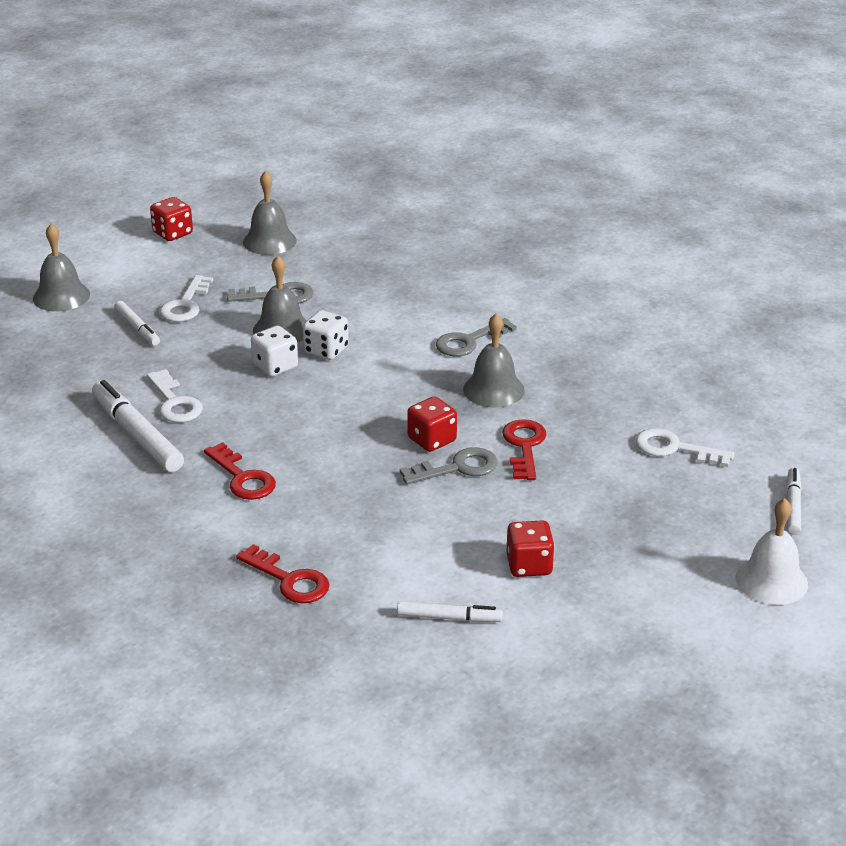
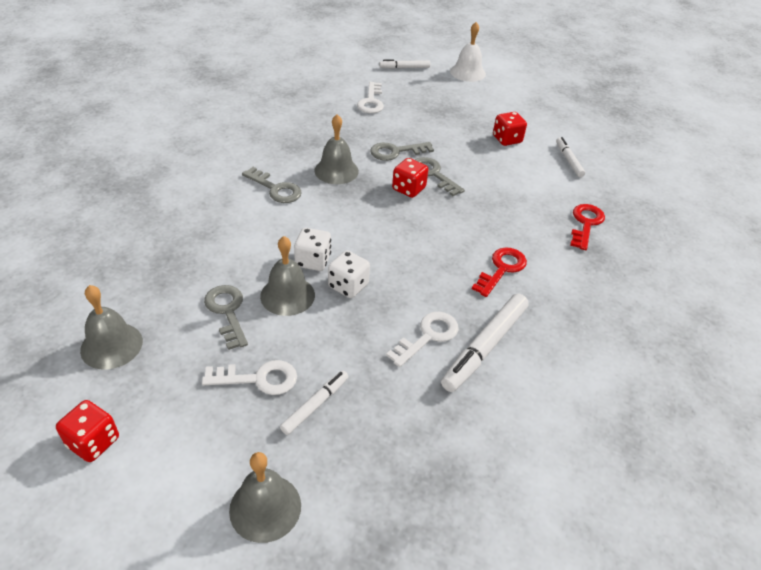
camera: 110 degrees left, 10 degrees up
red key [502,419,546,480] -> grey key [370,142,434,161]

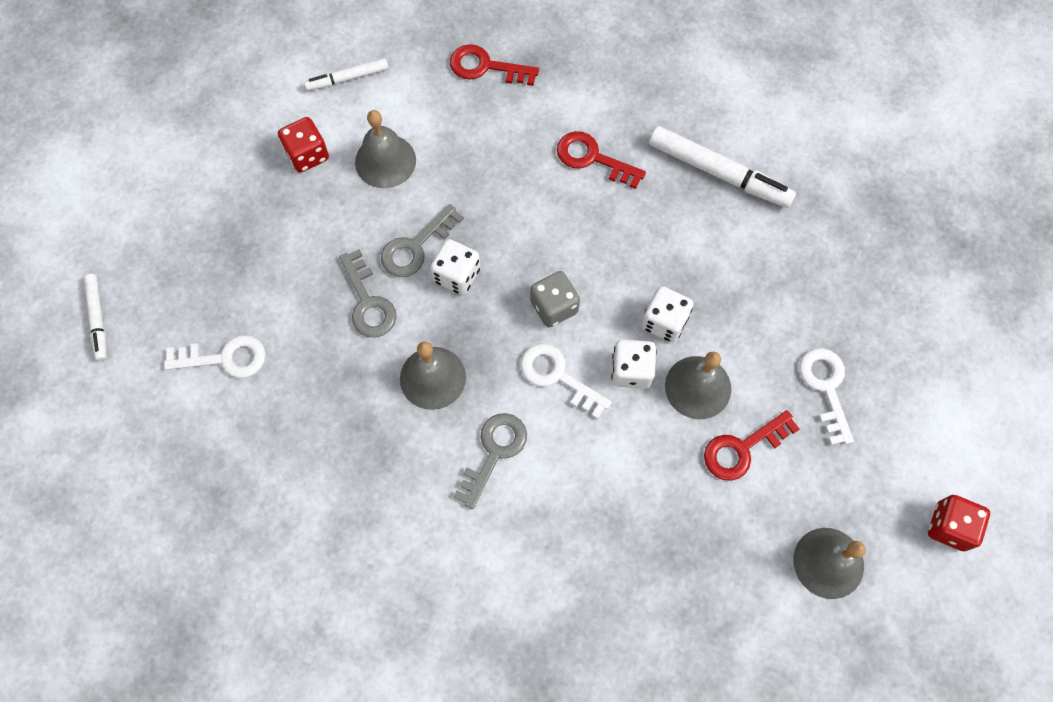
camera: 95 degrees left, 25 degrees up
grey key [204,285,248,350] -> red key [704,410,799,481]
grey bell [229,452,301,543] -> grey bell moved to [355,110,416,188]
white marker [280,370,349,435] -> none
white key [386,312,459,367] -> white key moved to [520,343,612,419]
red dice [392,158,428,198] -> white dice [430,239,480,295]
white bell [450,22,486,82] -> none
none -> grey dice [530,271,580,327]

